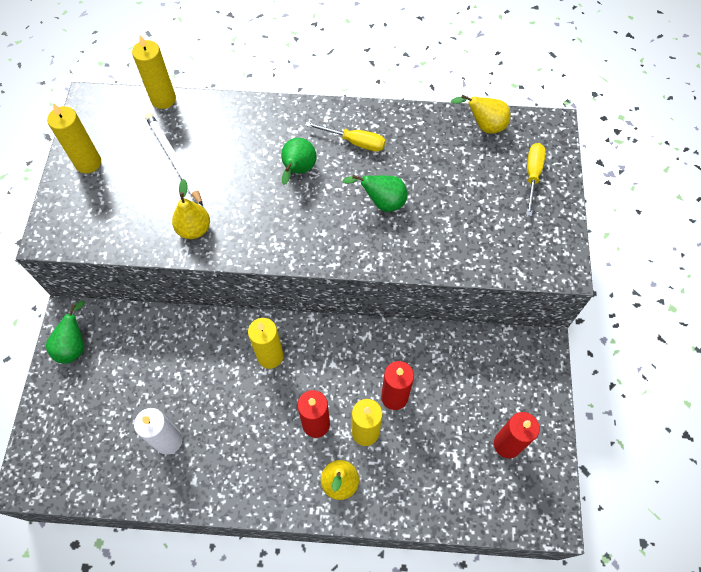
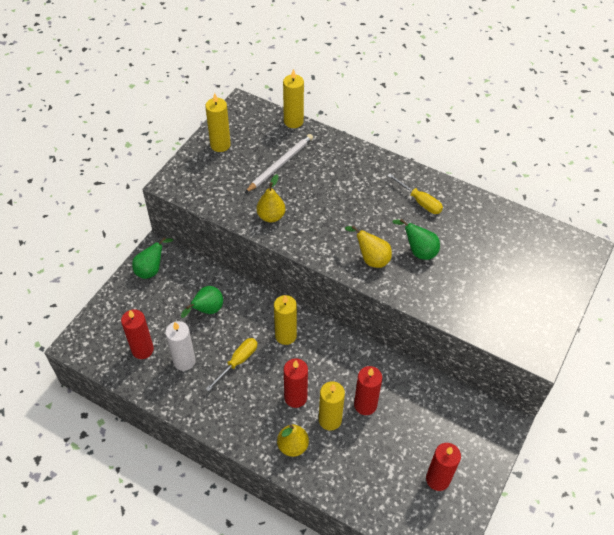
camera: 25 degrees right, 10 degrees down
white pencil [145,113,203,206] -> white pencil turned 45 degrees clockwise [245,134,313,193]
green pear [281,138,317,185] -> green pear moved to [181,286,223,318]
yellow pear [451,95,510,134] -> yellow pear moved to [345,225,392,268]
yellow screwdriver [526,143,546,216] -> yellow screwdriver moved to [206,338,257,391]
none -> red candle [121,309,154,359]

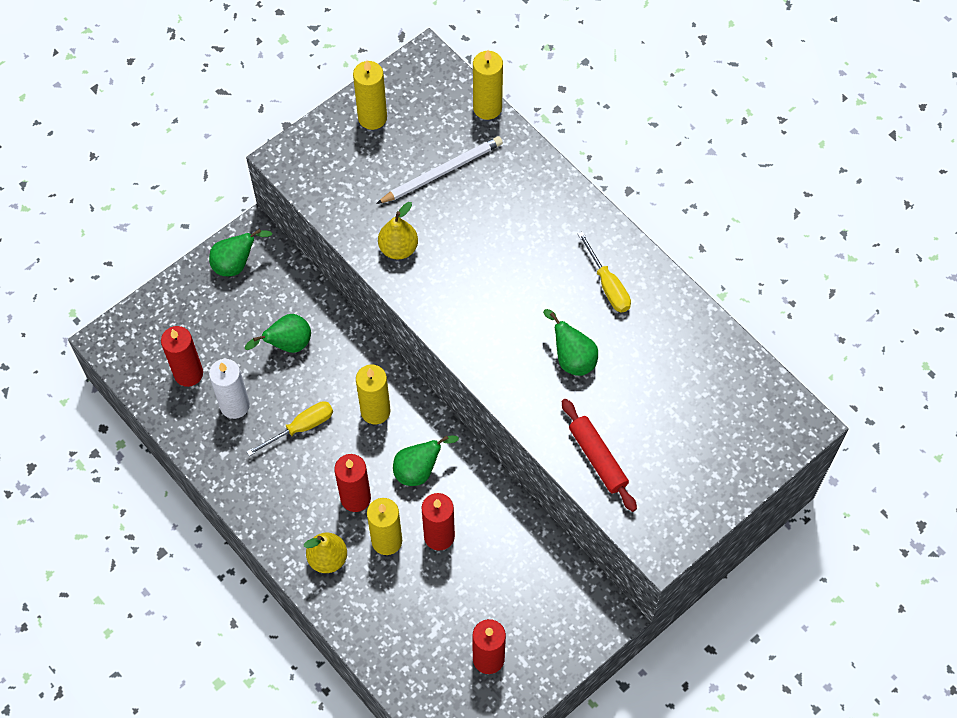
camera: 20 degrees right, 10 degrees up
yellow pear [345,225,392,268] -> none
none -> green pear [393,435,459,486]
none -> red rolling pin [562,399,637,512]

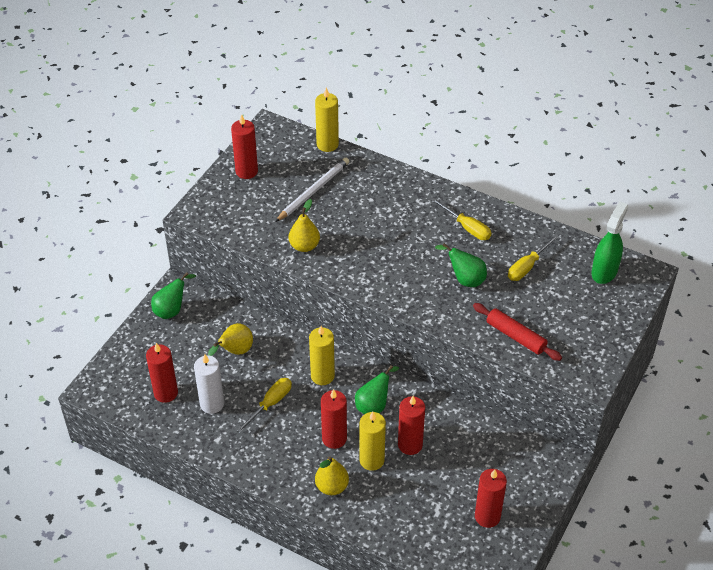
camera: 20 degrees left, 15 degrees down
green pear [245,314,311,353] -> yellow pear [208,323,253,356]
yellow candle [353,60,387,130] -> red candle [231,114,258,179]
none -> yellow screwdriver [508,234,559,281]
none -> green spray bottle [591,201,628,284]

